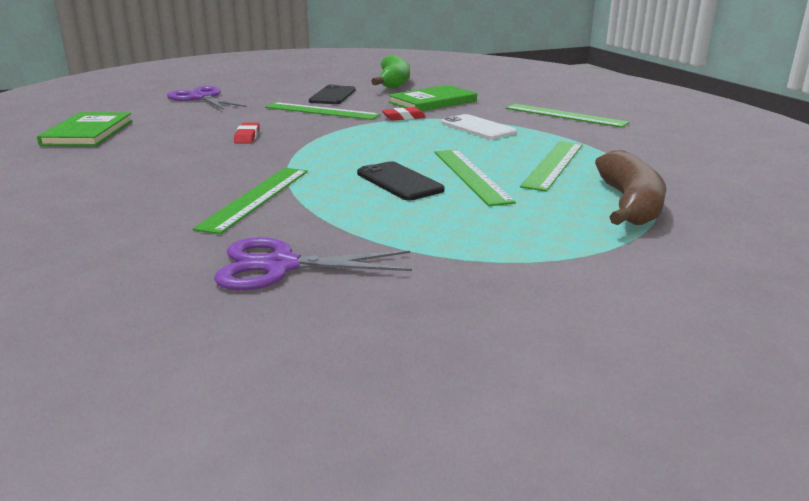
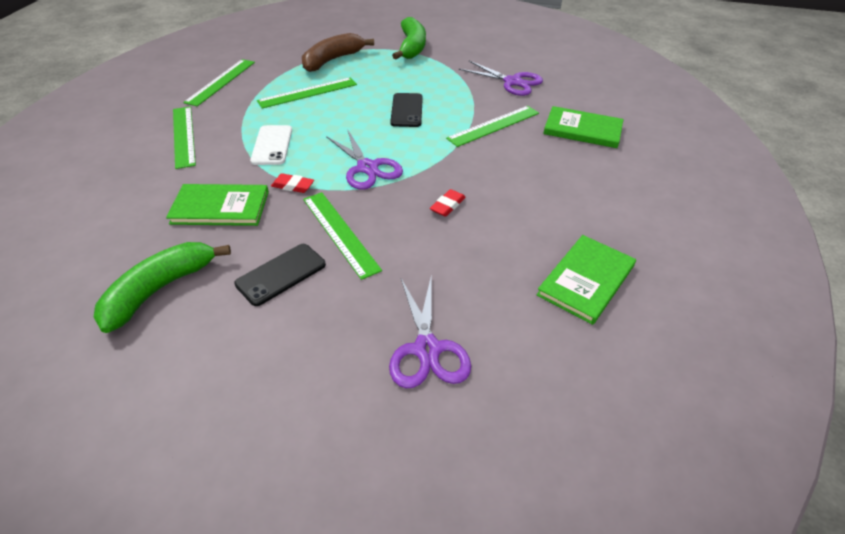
camera: 145 degrees left, 20 degrees up
green ruler [435,150,516,206] -> green ruler moved to [183,59,255,106]
none -> purple scissors [326,129,403,190]
none -> green banana [392,17,426,59]
none -> green book [543,106,624,148]

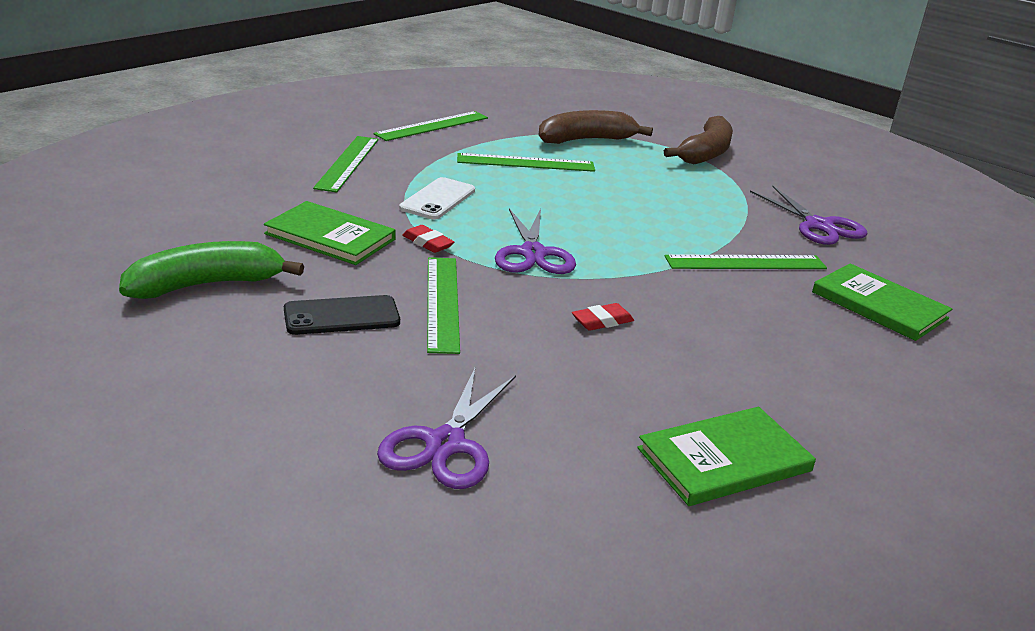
camera: 25 degrees right, 15 degrees down
black phone [390,93,423,127] -> none
green banana [392,17,426,59] -> brown banana [664,116,733,164]

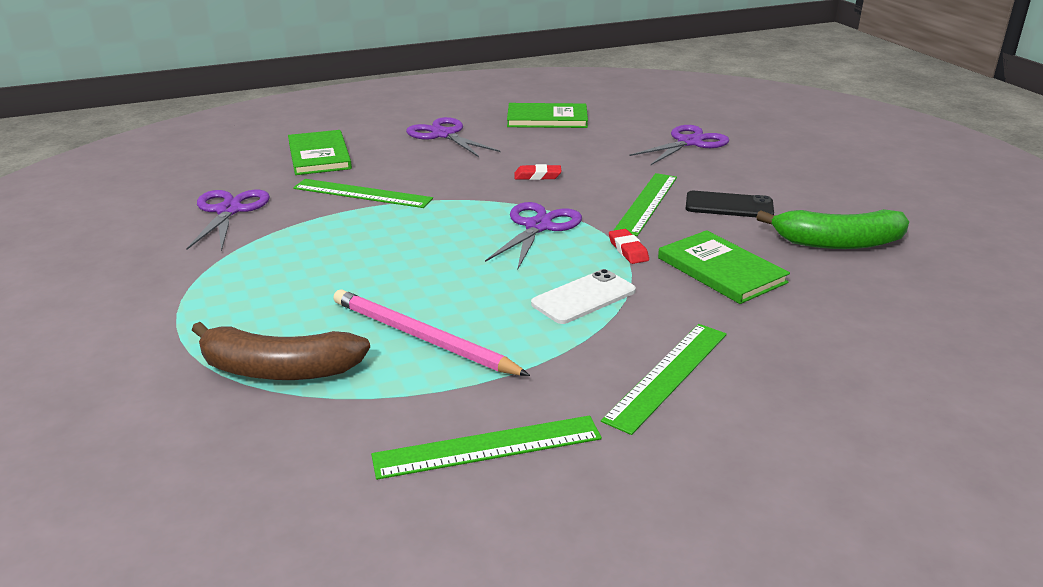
camera: 150 degrees left, 0 degrees up
green ruler [457,153,595,172] -> pink pencil [333,289,530,376]
brown banana [664,116,733,164] -> none
none -> purple scissors [406,117,501,157]

